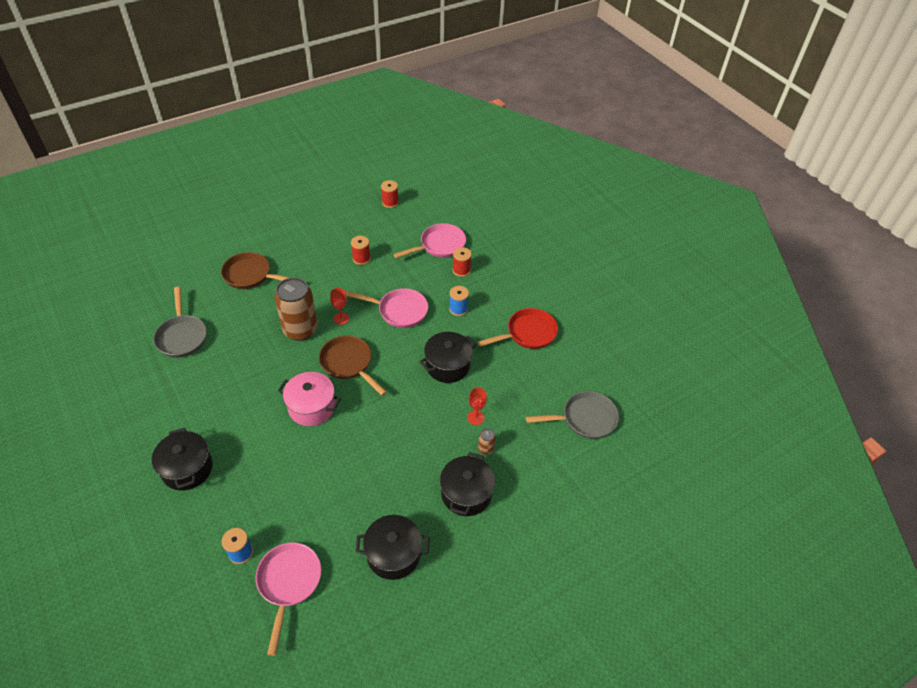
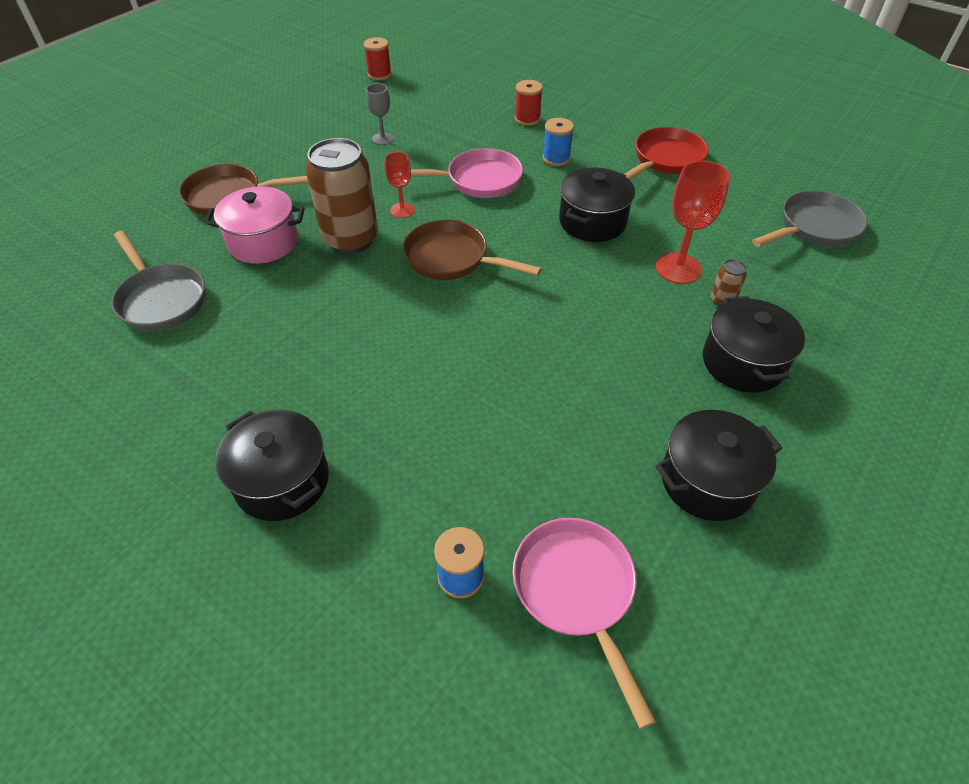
camera: 20 degrees left, 0 degrees up
pink pot [278,372,341,426] -> pink pot moved to [205,186,305,264]
red spool [351,236,371,265] -> grey goblet [366,83,394,145]
pink pan [393,223,466,258] -> none
red goblet [467,387,487,425] -> red goblet [656,160,730,284], size x1.70

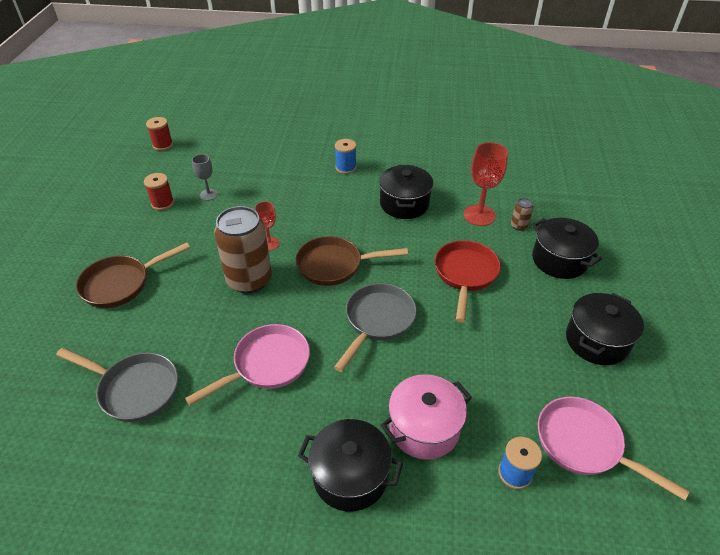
camera: 30 degrees left, 5 degrees down
pink pot [205,186,305,264] -> pink pot moved to [381,374,472,460]
pink pan [411,148,523,198] -> pink pan moved to [185,324,310,405]
red spool [515,80,543,126] -> red spool moved to [144,173,174,210]
red pan [625,127,709,180] -> red pan moved to [435,240,501,322]
grey pan [752,190,867,247] -> grey pan moved to [334,283,417,372]

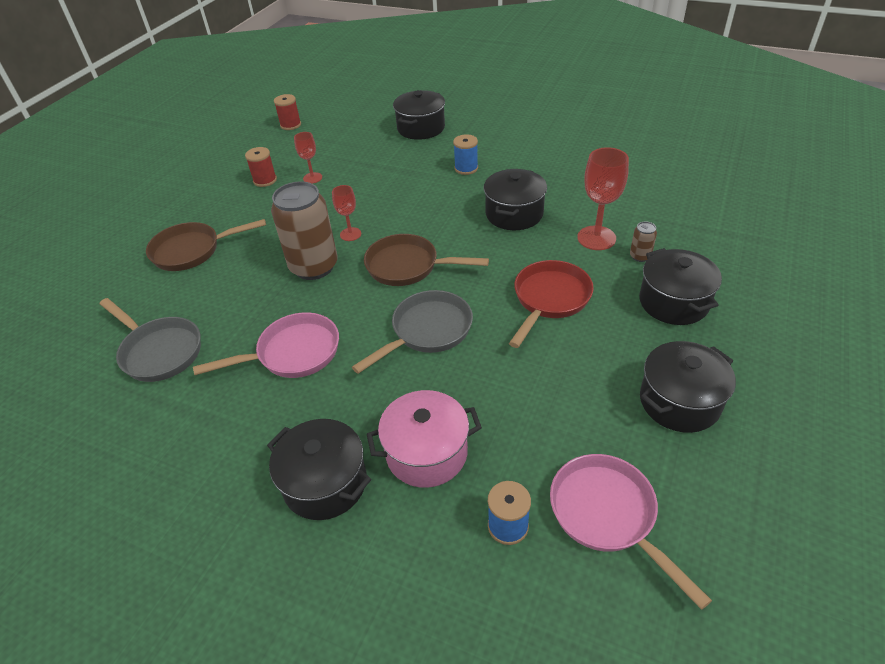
camera: 20 degrees right, 0 degrees up
grey goblet [192,154,218,201] -> red goblet [294,132,322,184]
none -> black pot [393,90,445,140]

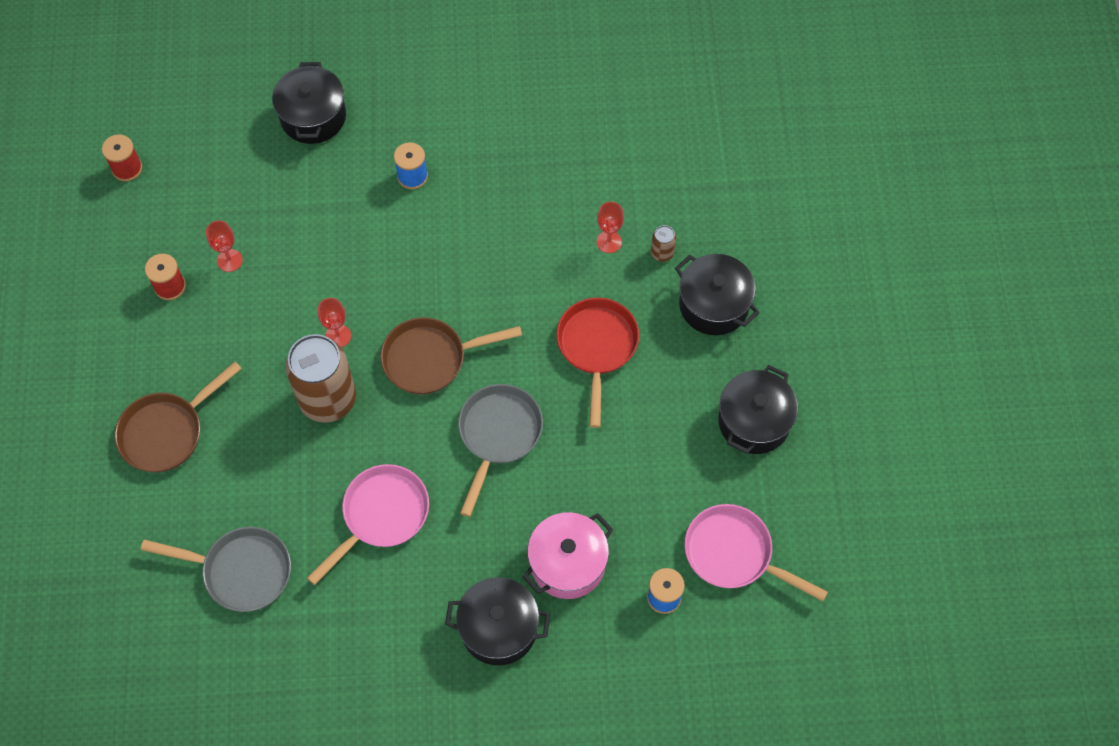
camera: 30 degrees left, 20 degrees up
black pot [484,169,547,230] -> none
red goblet [577,147,629,250] -> red goblet [597,202,624,253], size x0.59

